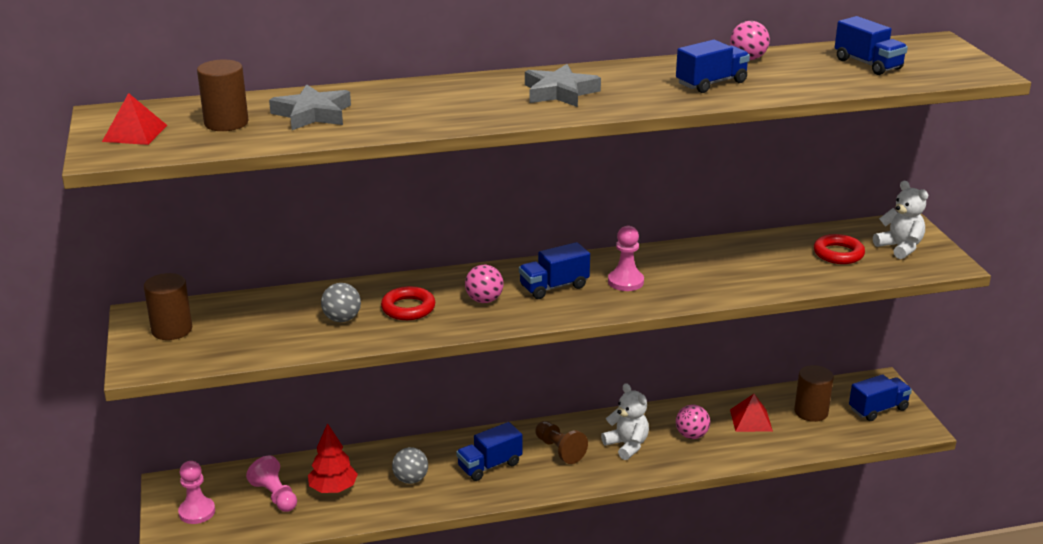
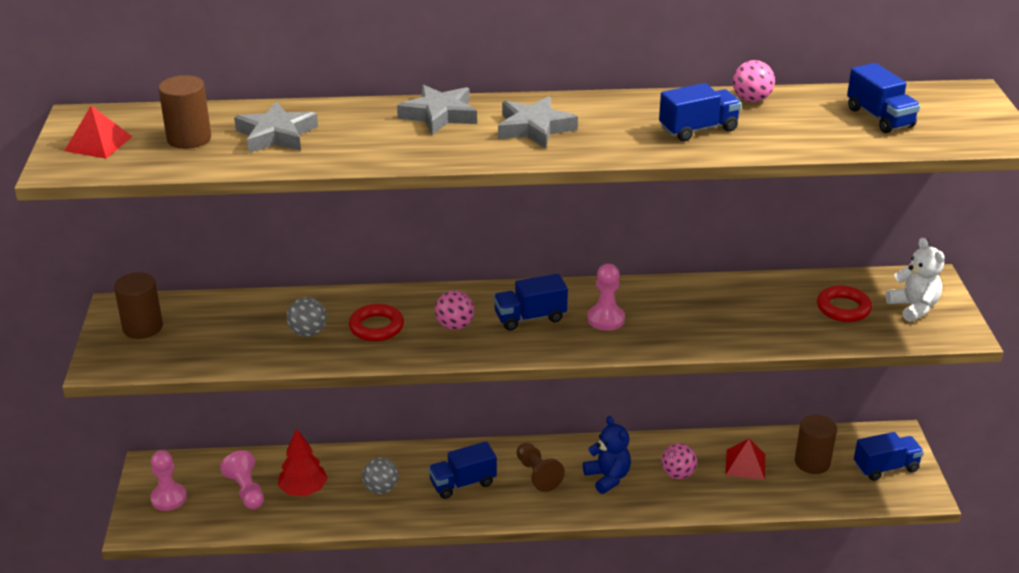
camera: 10 degrees right, 5 degrees up
white teddy bear [601,383,649,460] -> blue teddy bear [583,416,631,494]
none -> grey star [397,85,477,135]

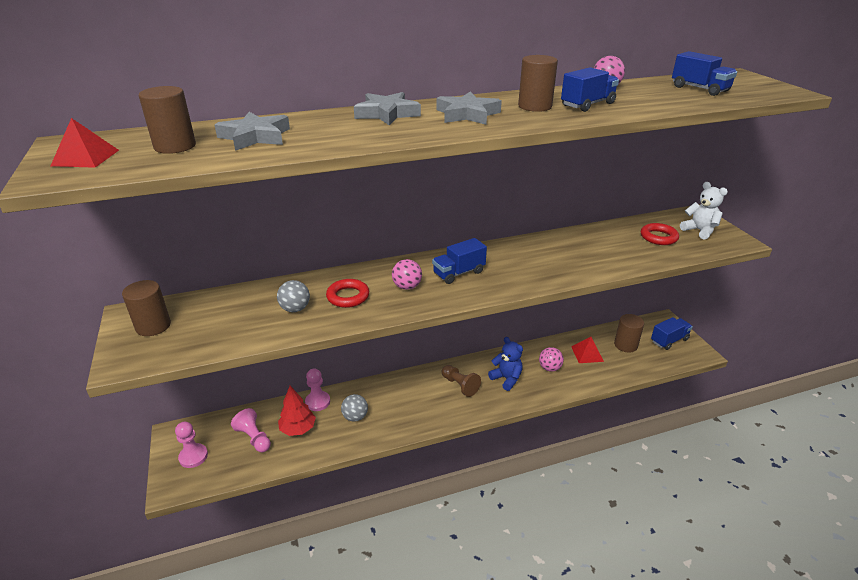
camera: 15 degrees left, 0 degrees up
blue truck [428,441,497,499] -> none
pink pawn [587,264,625,331] -> pink pawn moved to [305,368,330,411]
none -> brown cylinder [518,55,558,112]

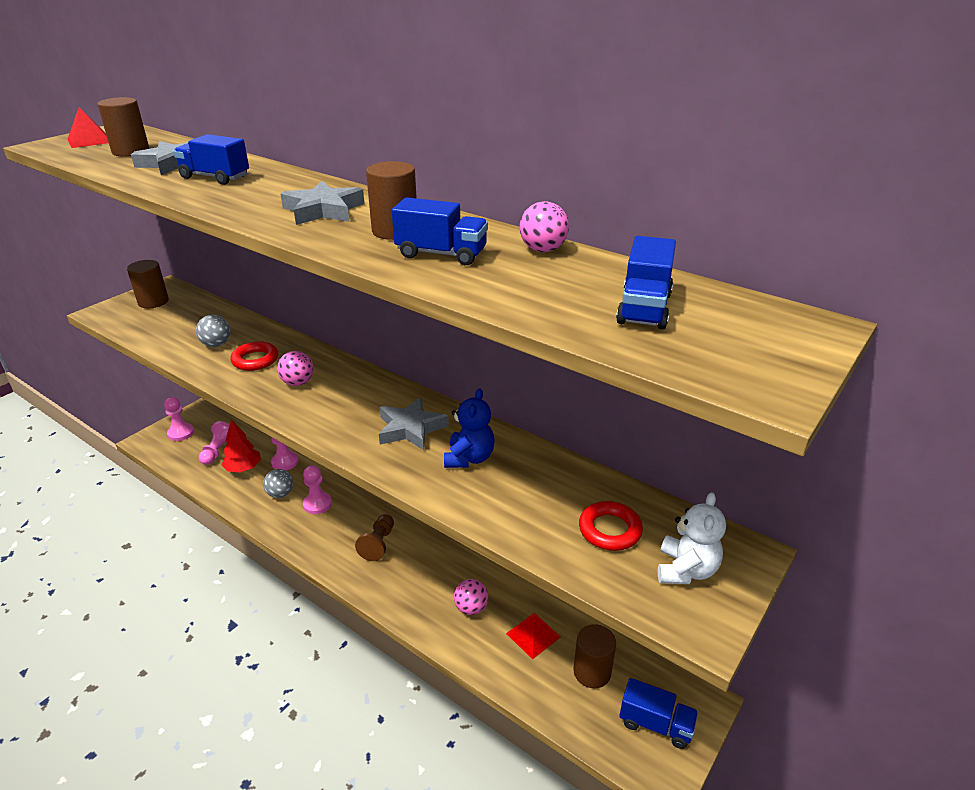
camera: 55 degrees right, 0 degrees up
grey star [354,92,421,126] -> grey star moved to [379,397,449,450]
blue truck [432,238,487,284] -> blue truck moved to [173,134,249,185]
blue teddy bear [488,337,523,391] -> blue teddy bear moved to [444,388,495,468]
none -> pink pawn [303,465,332,514]

